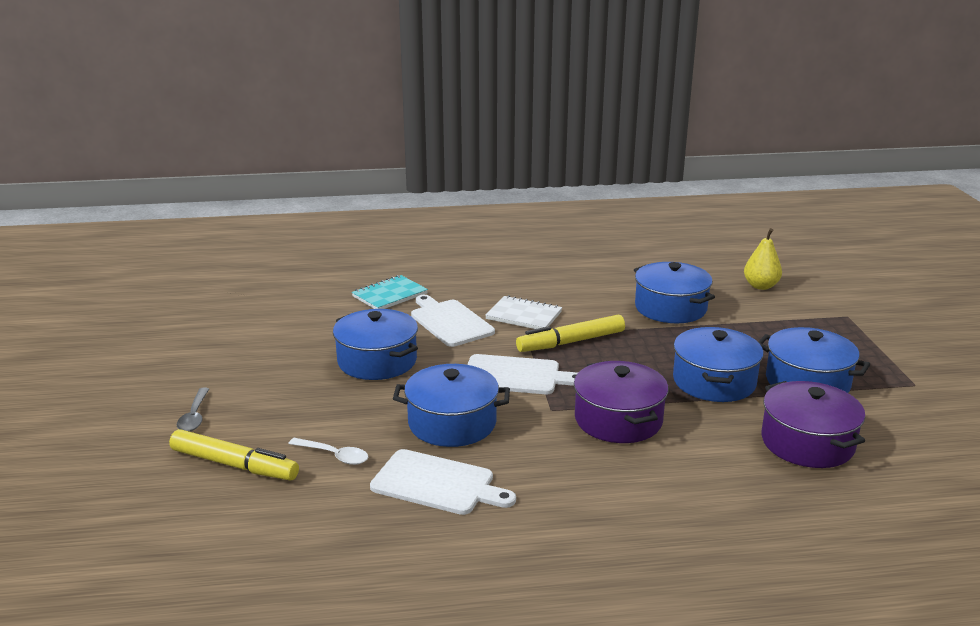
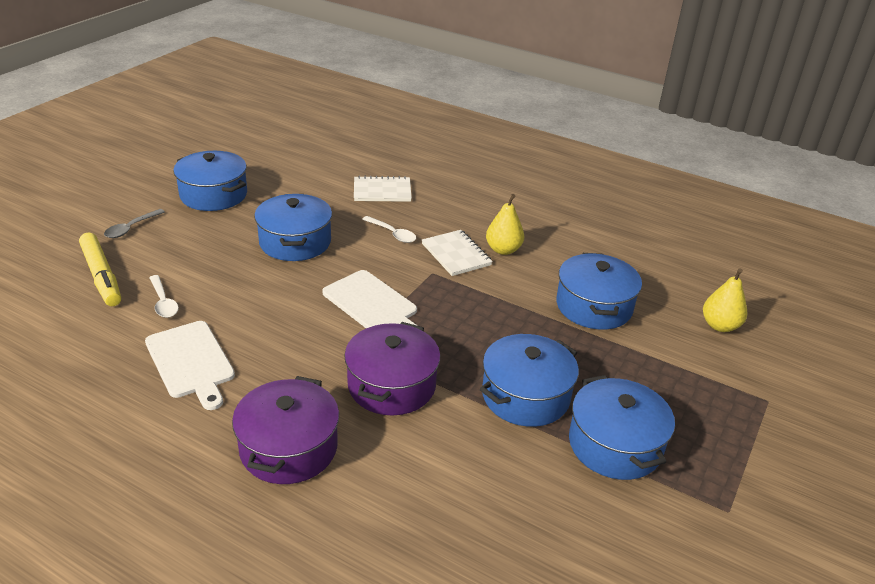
camera: 35 degrees right, 10 degrees up
turquoise notebook [352,275,428,309] -> white notebook [354,176,412,202]
blue pot [393,364,510,447] -> blue pot moved to [173,151,247,211]
white cutting board [411,295,495,347] -> white spoon [362,216,416,243]
yellow marker [516,315,625,352] -> none
purple pot [761,381,865,468] -> purple pot moved to [232,376,339,484]
none -> yellow pear [486,194,524,255]

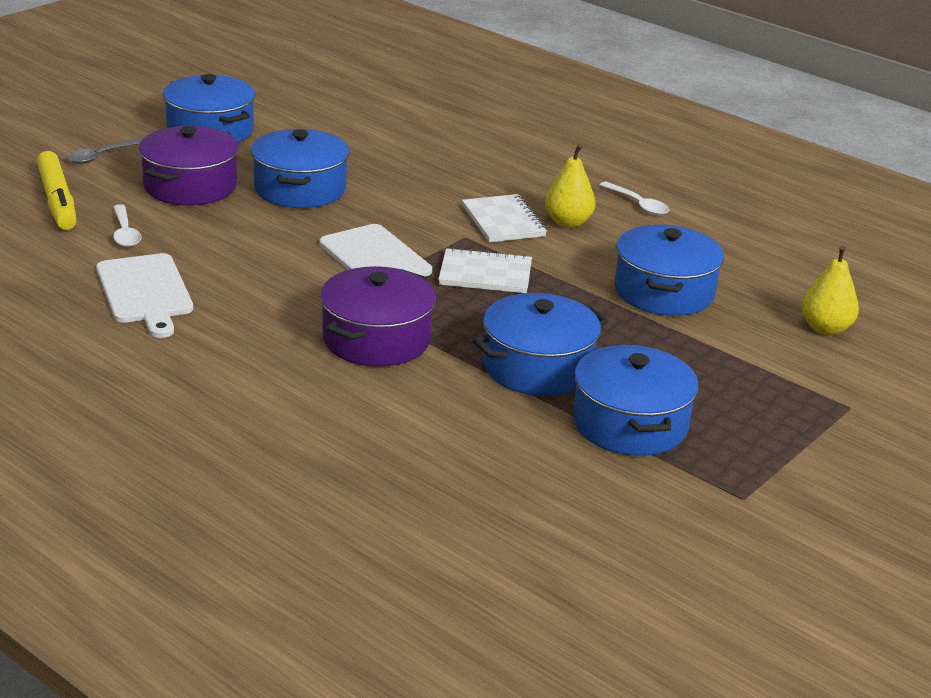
camera: 10 degrees right, 5 degrees down
purple pot [232,376,339,484] -> purple pot moved to [139,126,239,205]
white notebook [354,176,412,202] -> white notebook moved to [438,247,532,293]
white spoon [362,216,416,243] -> white spoon moved to [600,182,669,215]

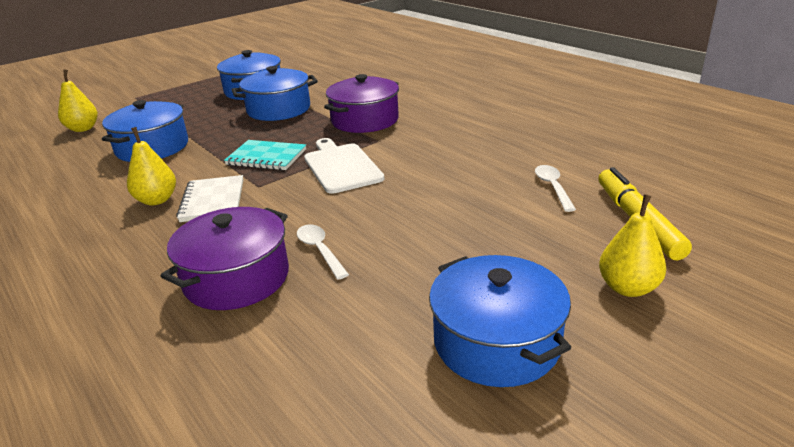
camera: 165 degrees left, 0 degrees up
grey spoon [67,138,142,164] -> yellow pear [599,194,666,297]
white cutting board [96,253,193,338] -> none
purple pot [139,126,239,205] -> purple pot moved to [161,207,289,310]
blue pot [251,129,349,208] -> none
white notebook [438,247,532,293] -> turquoise notebook [224,140,306,170]
white spoon [600,182,669,215] -> white spoon moved to [297,224,349,280]

